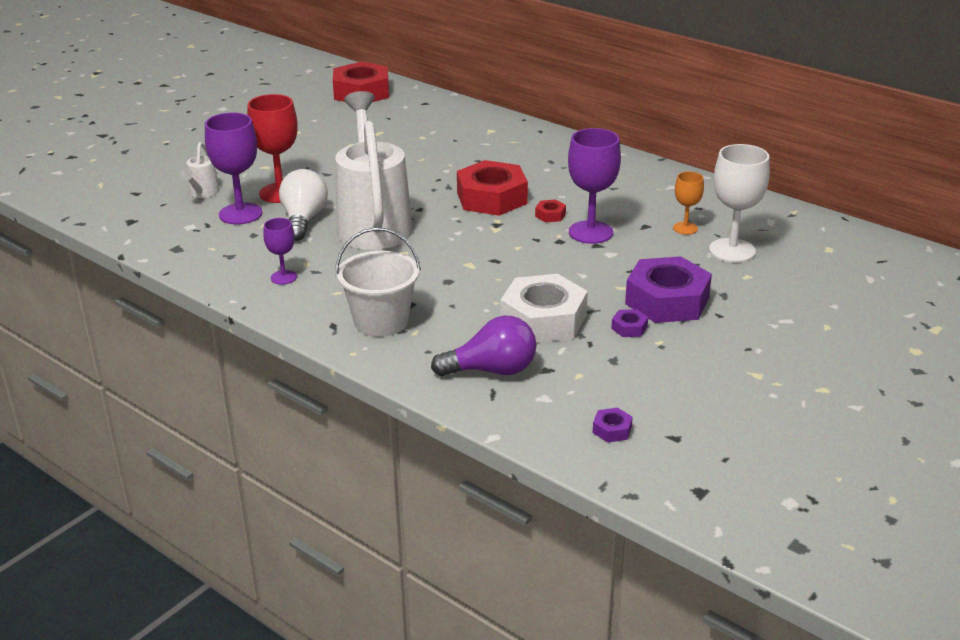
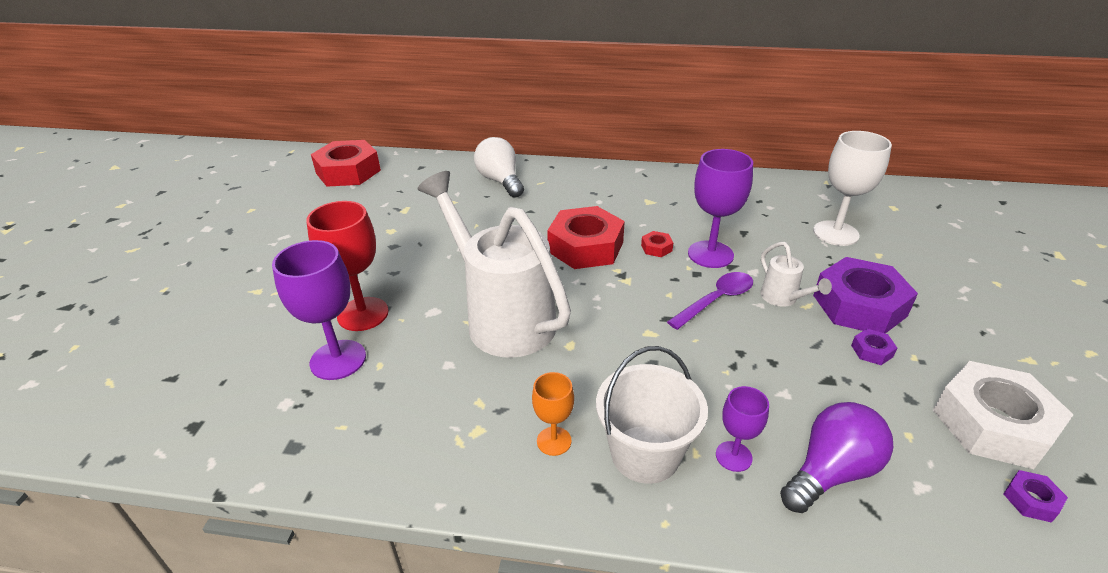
camera: 30 degrees left, 5 degrees up
white watering can [180,142,220,198] -> white watering can moved to [760,242,832,307]
purple goblet [263,218,297,285] -> purple goblet moved to [716,386,769,472]
white light bulb [279,169,328,241] -> white light bulb moved to [474,137,524,198]
white nut [501,274,588,343] -> white nut moved to [933,361,1074,469]
orange goblet [673,171,704,235] -> orange goblet moved to [532,372,574,456]
none -> purple spoon [667,272,753,330]

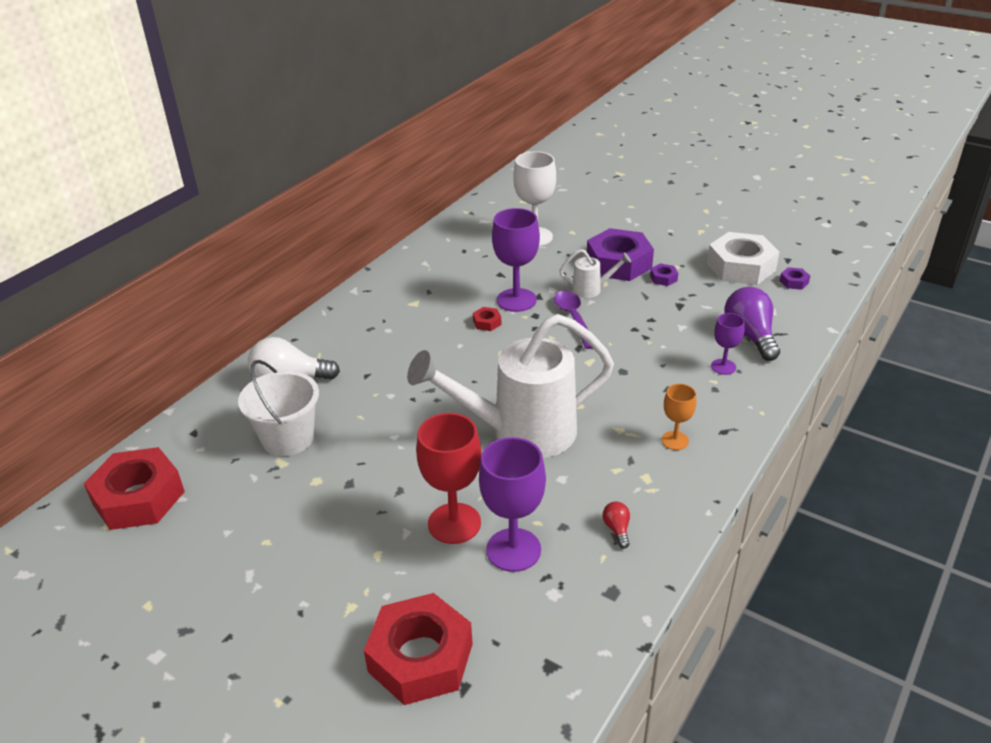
camera: 65 degrees left, 0 degrees up
red nut [547,206,625,269] -> red nut moved to [364,593,473,705]
white bucket [596,346,708,484] -> white bucket moved to [238,360,319,456]
none -> red light bulb [603,502,630,549]

